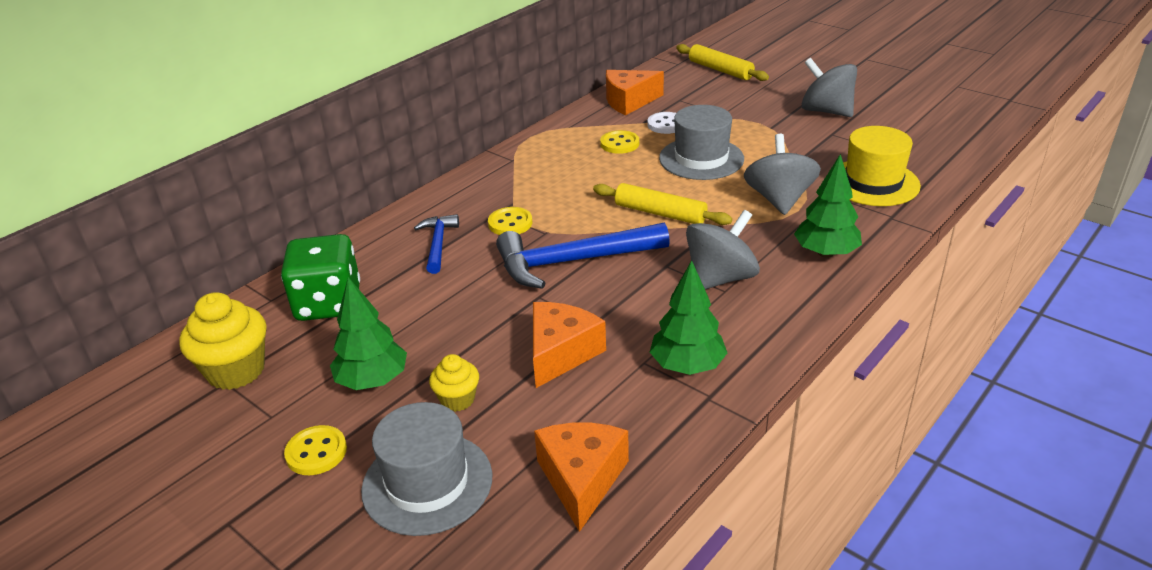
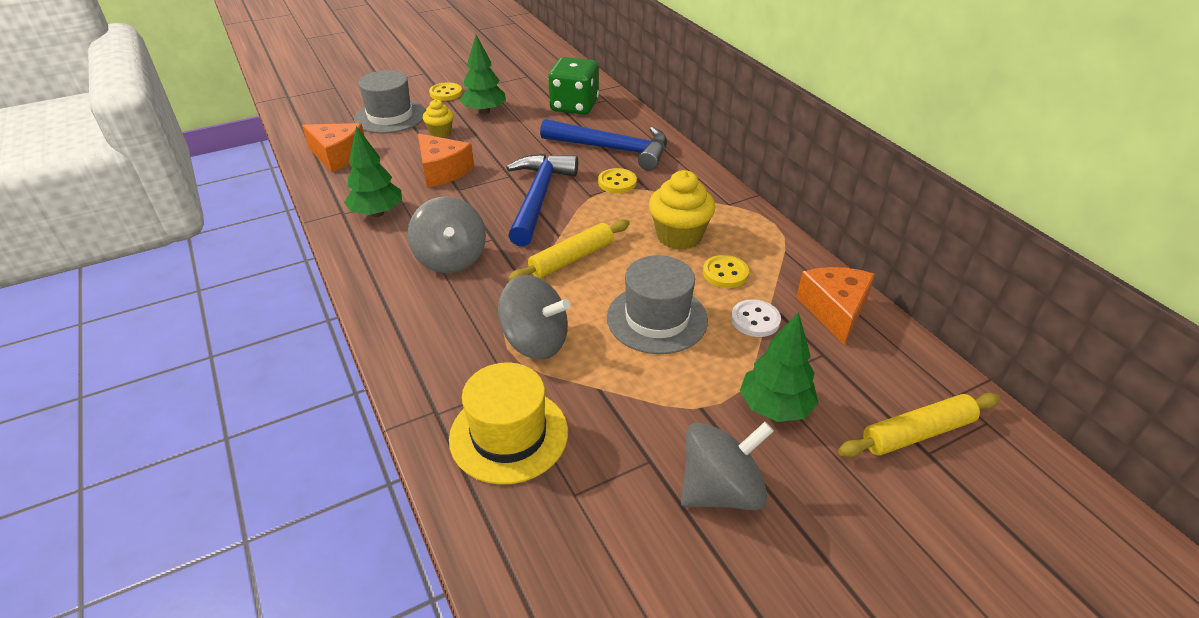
camera: 110 degrees right, 5 degrees up
yellow cupcake [179,292,267,390] -> yellow cupcake moved to [649,170,715,250]
blue hammer [414,214,459,274] -> blue hammer [540,119,667,171], size x1.84
green tree [794,154,862,258] -> green tree moved to [740,312,819,422]

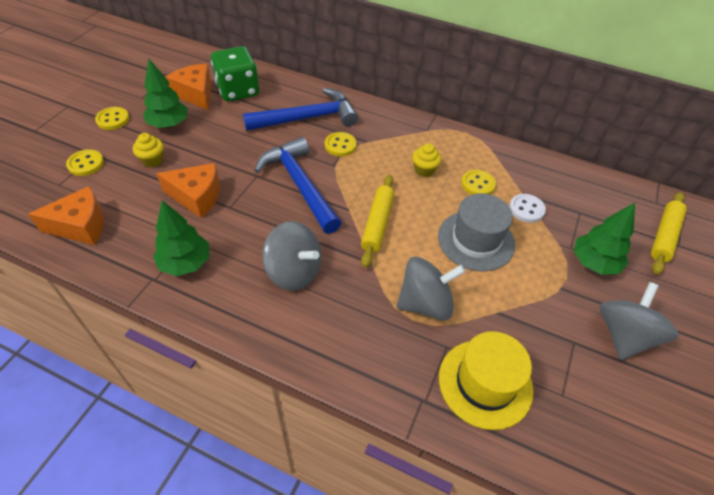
camera: 40 degrees left, 10 degrees up
grey hat [354,70,426,134] -> yellow button [66,149,104,176]
yellow cupcake [649,170,715,250] -> yellow cupcake [412,143,442,177], size x0.57
orange cheese [797,267,875,345] -> orange cheese moved to [166,64,211,110]

